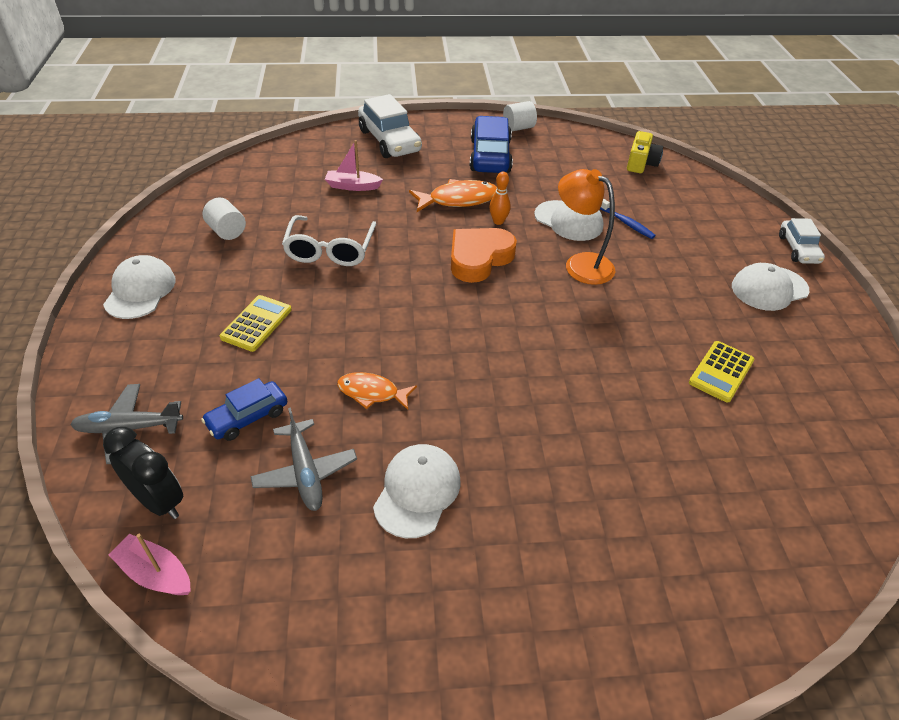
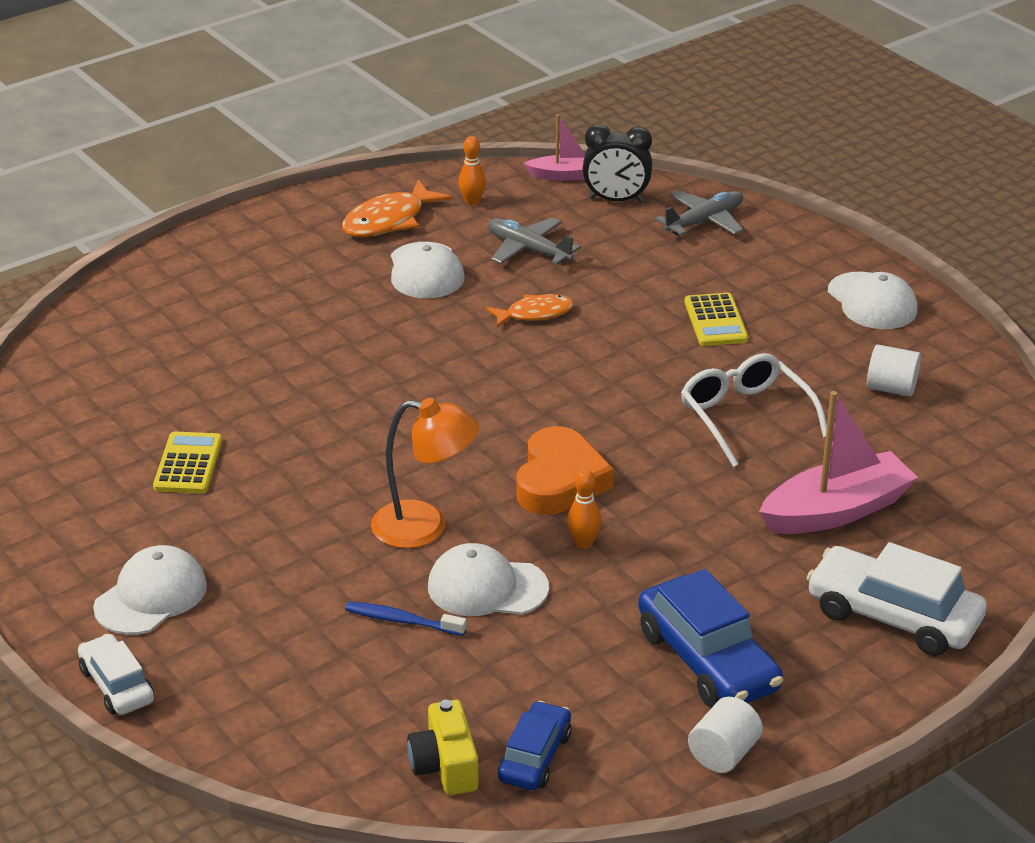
camera: 150 degrees right, 10 degrees down
blue car [201,378,287,441] -> blue car moved to [498,701,572,790]
pink boat [325,140,383,191] -> pink boat [759,391,918,534], size x1.77
orange fish [409,179,497,212] -> orange fish moved to [342,180,452,237]
none -> orange bowling pin [458,136,486,206]

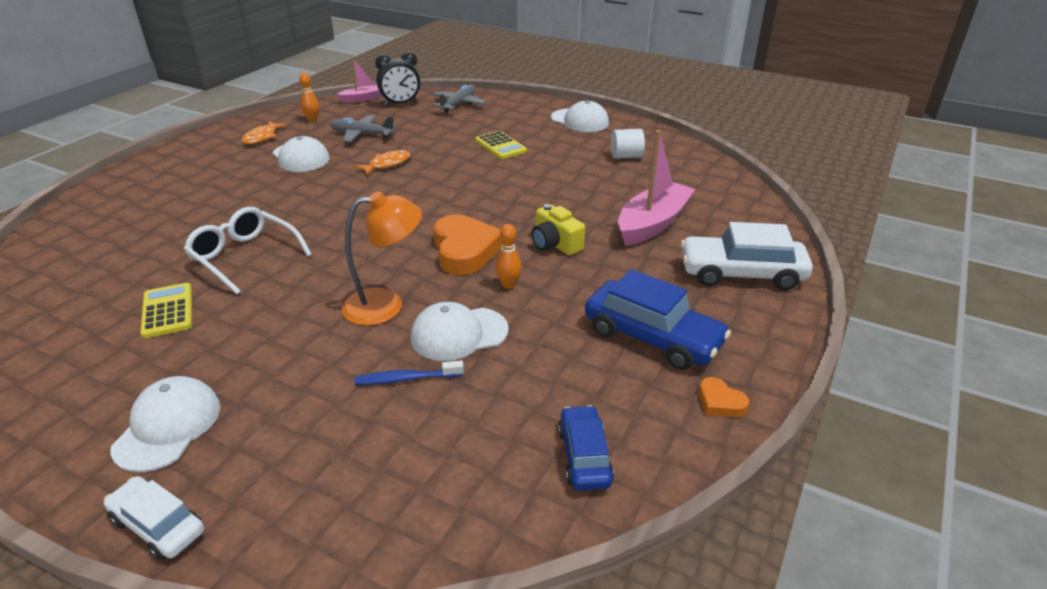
camera: 25 degrees left, 0 degrees up
orange fish [342,180,452,237] -> orange fish [242,121,287,144], size x0.66
yellow camera [407,700,479,795] -> yellow camera moved to [531,204,585,255]
white glasses [681,353,827,467] -> white glasses moved to [184,207,312,295]
white cylinder [688,697,763,773] -> orange heart [698,377,749,417]

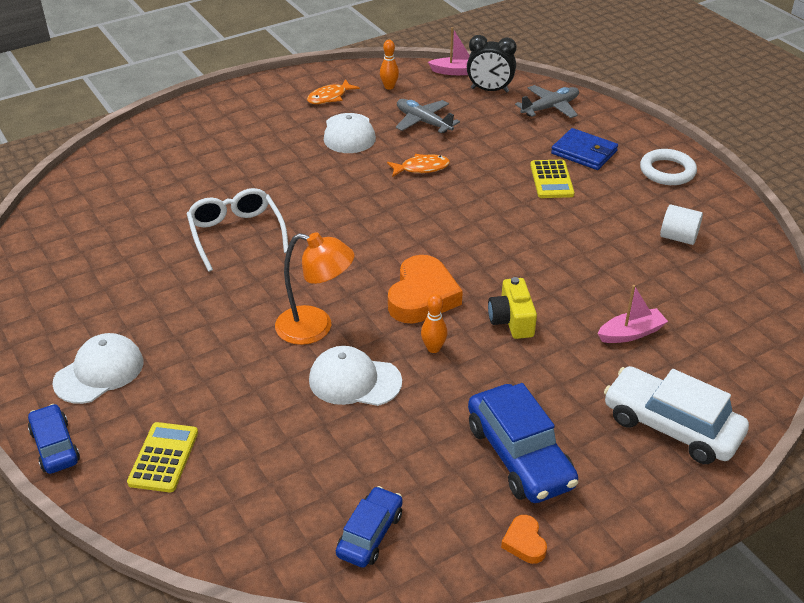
camera: 30 degrees right, 5 degrees up
white car [104,476,204,561] -> blue car [28,404,80,474]
yellow calculator [140,283,192,339] -> yellow calculator moved to [127,422,198,492]
blue toothbrush [354,360,464,385] -> none
white cap [551,100,609,132] -> white ring [640,149,697,185]
pink boat [618,130,696,246] -> pink boat [597,285,668,343], size x0.56
none -> blue wallet [551,128,618,170]

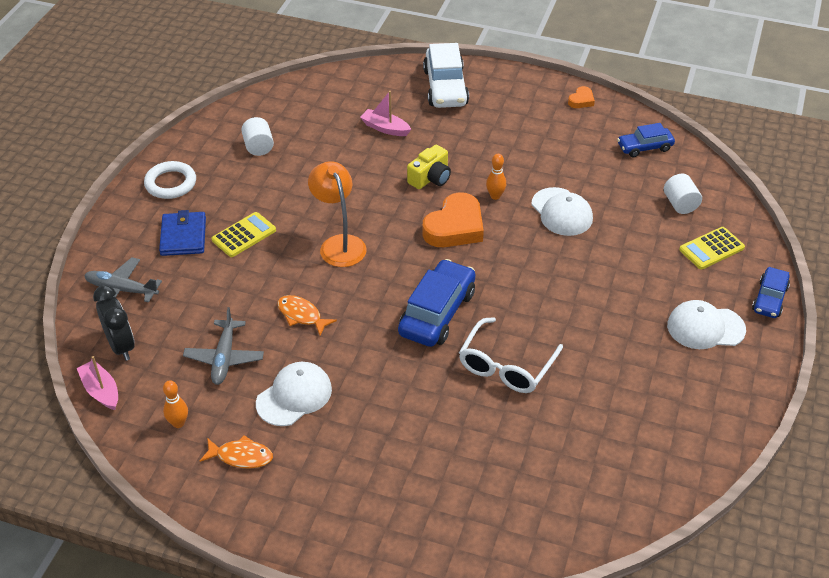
camera: 130 degrees left, 5 degrees up
orange lamp [275,232,354,345] -> orange lamp moved to [308,161,366,267]
orange heart [388,255,463,323] -> orange heart turned 150 degrees clockwise [423,192,484,247]
blue car [468,383,579,503] -> blue car moved to [398,259,475,347]
none -> white cylinder [664,174,702,214]

